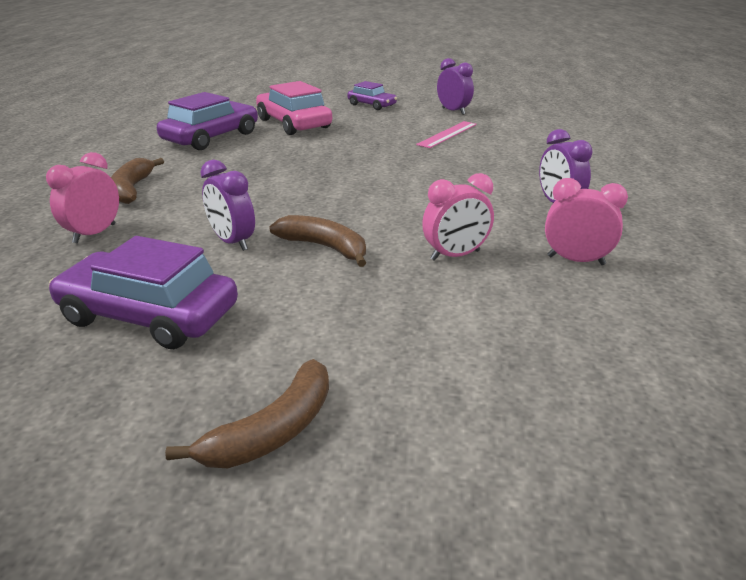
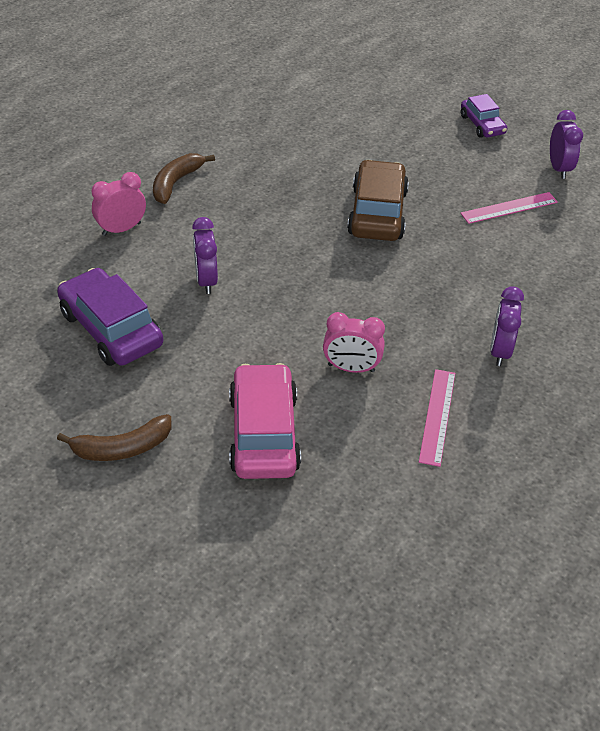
camera: 30 degrees right, 15 degrees up
purple car [157,92,258,150] -> none
pink car [256,81,332,135] -> pink car moved to [229,363,301,479]
brown banana [269,215,366,267] -> none
pink clock [545,178,628,265] -> pink ruler [419,369,455,467]
none -> brown car [347,160,409,241]

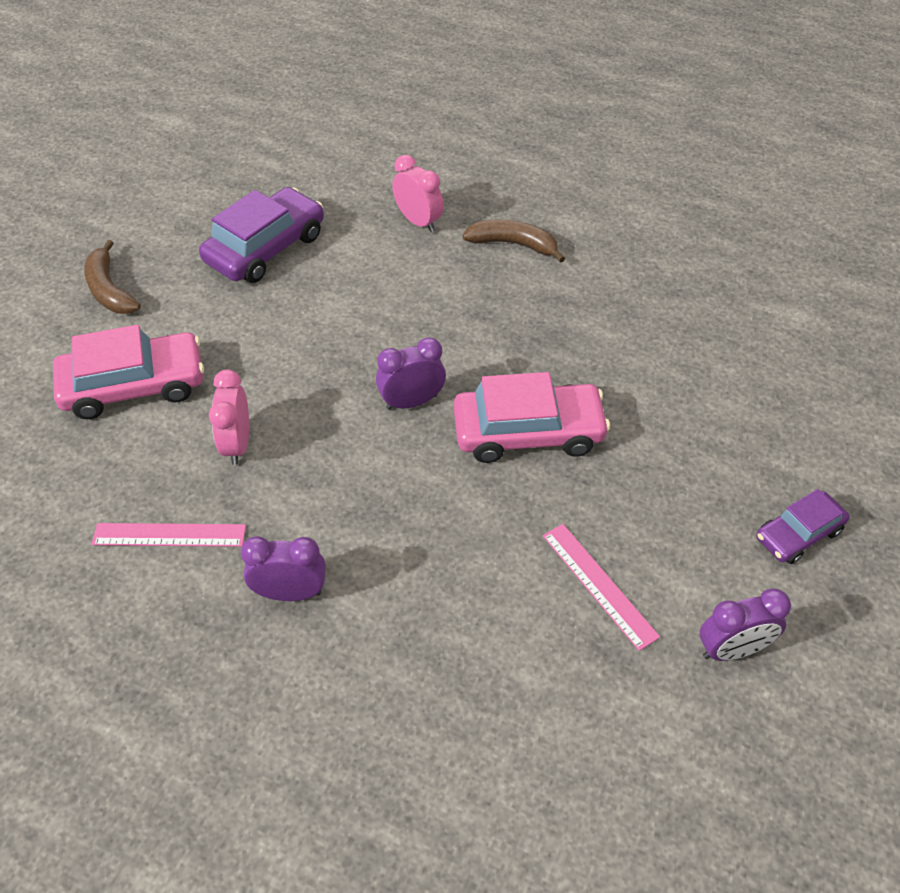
camera: 80 degrees right, 5 degrees up
purple clock [192,217,218,294] -> purple clock moved to [376,337,446,410]
brown car [347,160,409,241] -> pink car [453,372,610,463]

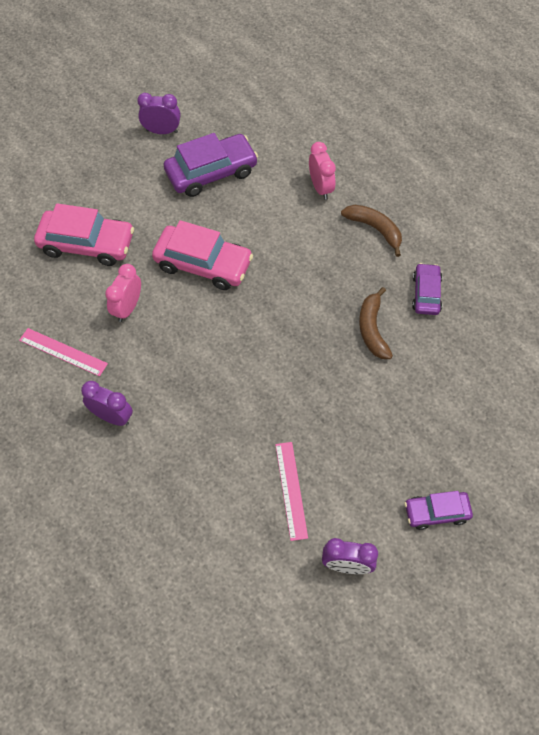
camera: 25 degrees right, 10 degrees up
brown banana [84,240,141,314] -> brown banana moved to [359,287,393,359]
purple clock [376,337,446,410] -> purple clock moved to [137,93,180,134]
pink car [453,372,610,463] -> pink car moved to [152,220,253,290]
none -> purple car [412,263,442,315]

